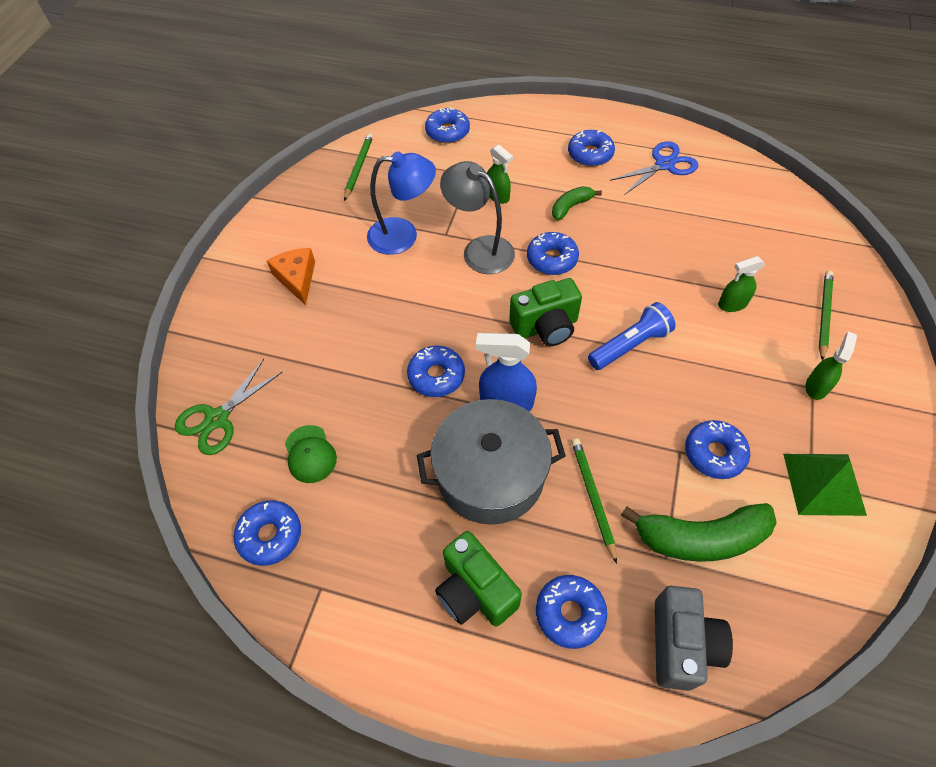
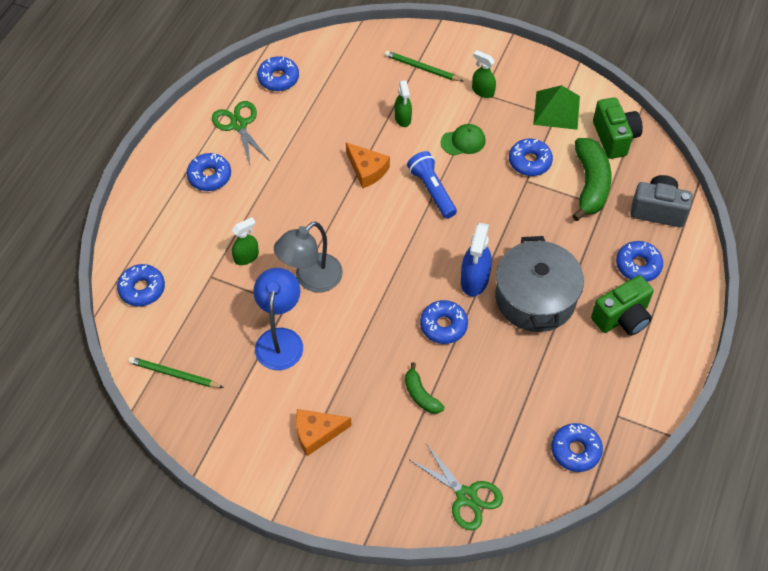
camera: 85 degrees left, 0 degrees up
green cap [285,425,337,483] -> green cap moved to [441,124,486,155]
green camera [509,278,582,346] -> green camera moved to [593,97,643,159]
blue donut [527,232,579,275] -> blue donut moved to [257,56,299,91]
green banana [552,186,602,221] -> green banana moved to [405,362,444,414]
green pencil [571,438,617,564] -> none
blue scissors [610,141,698,195] -> green scissors [212,101,270,165]
none -> orange cheese [346,142,390,189]

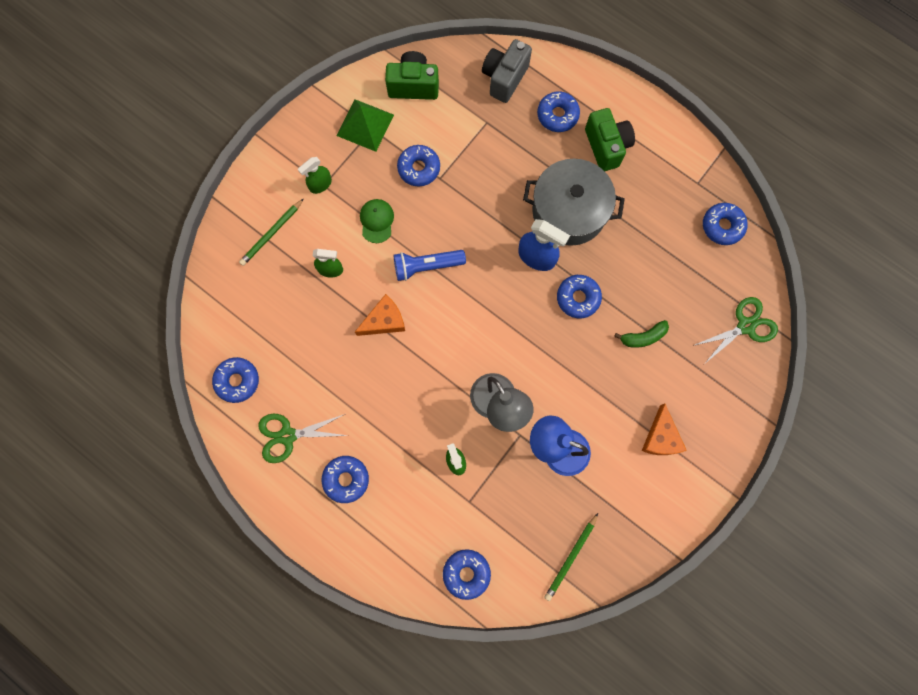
camera: 75 degrees left, 20 degrees up
green banana [572,138,611,221] -> none

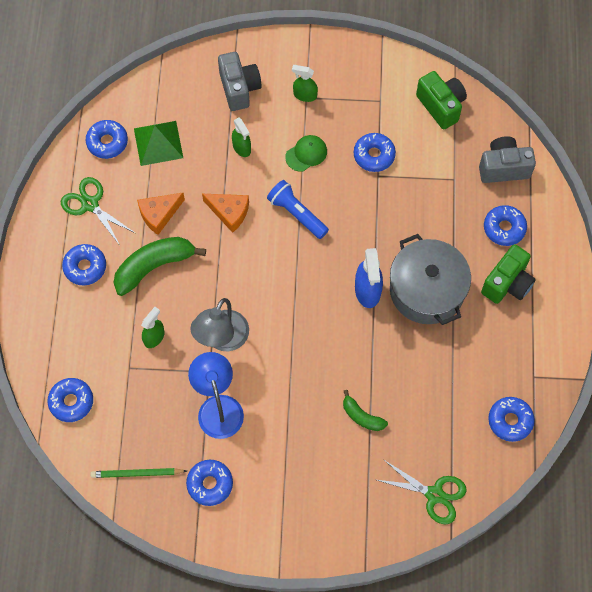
camera: 55 degrees right, 10 degrees down
green pencil [239,199,304,266] -> grey camera [218,52,262,111]
green pyramid [336,99,394,152] -> green pyramid moved to [134,121,183,166]
blue donut [557,275,602,318] -> blue donut moved to [186,460,233,506]
orange cheese [642,403,687,455] -> orange cheese moved to [137,193,185,235]
none -> green banana [114,237,206,296]

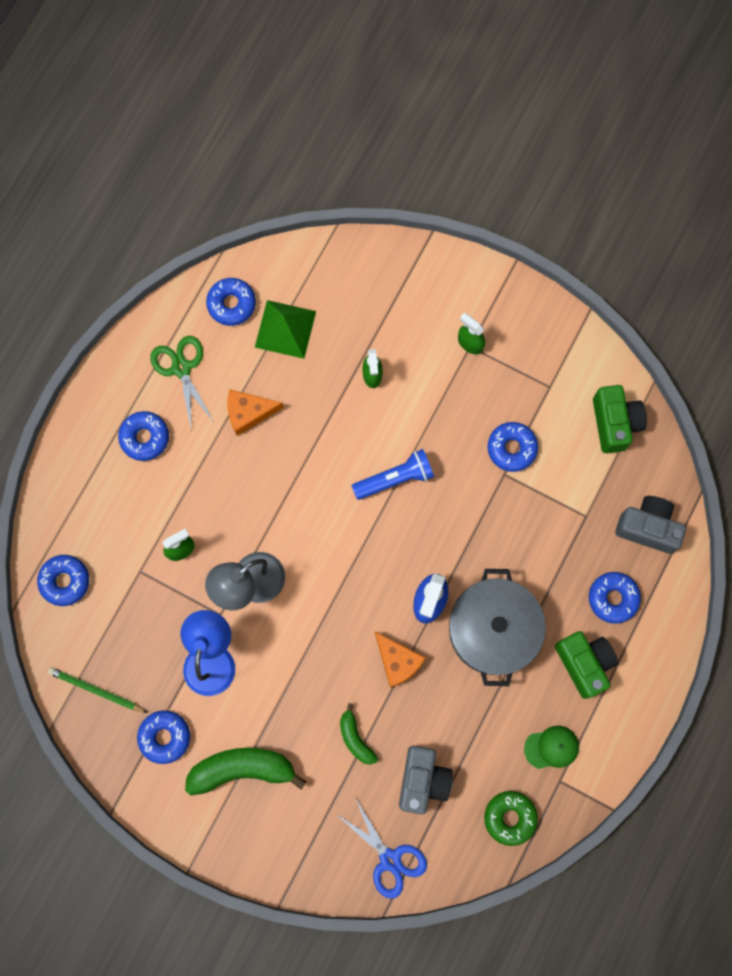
camera: 25 degrees right, 10 degrees up
green banana [114,237,206,296] -> green banana moved to [185,748,307,795]
orange cheese [202,194,249,233] -> orange cheese moved to [375,632,425,688]
grey camera [218,52,262,111] -> grey camera moved to [399,746,453,814]
blue flashlight [267,180,329,239] -> blue flashlight turned 90 degrees clockwise [352,449,434,500]
green cap [285,135,327,172] -> green cap moved to [524,726,579,769]
green scissors [377,460,467,524] -> blue scissors [336,799,427,899]
green camera [481,244,536,304] -> green camera turned 90 degrees counterclockwise [555,631,618,699]
blue donut [488,397,535,442] -> green donut [484,791,538,846]

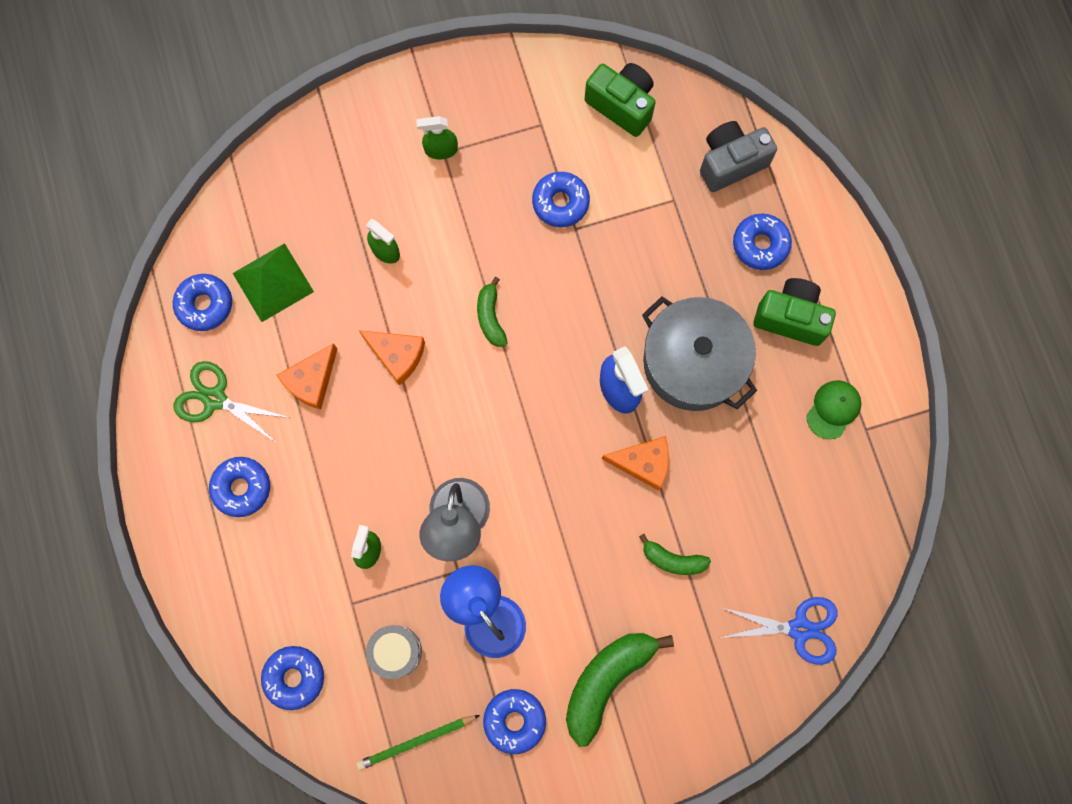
camera: 45 degrees left, 0 degrees up
blue flashlight [352,449,434,500] -> green banana [477,277,508,347]
grey camera [399,746,453,814] -> none
green donut [484,791,538,846] -> none
none -> orange cheese [359,330,425,386]
none -> grey drum [366,625,422,679]

